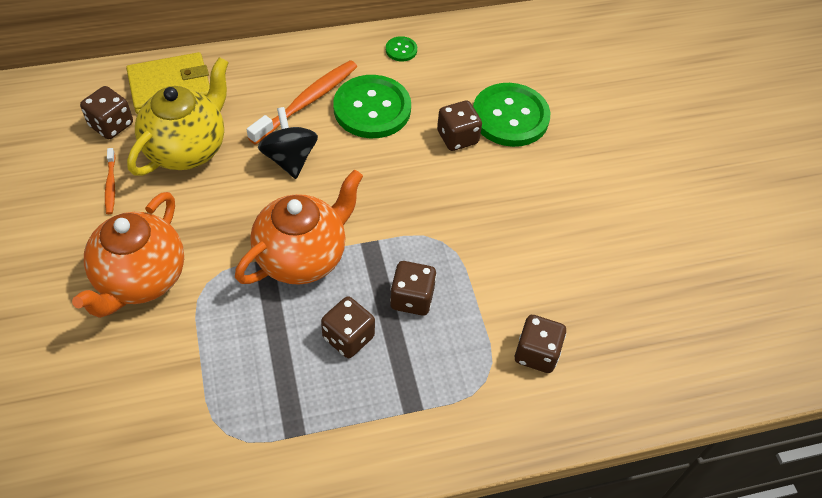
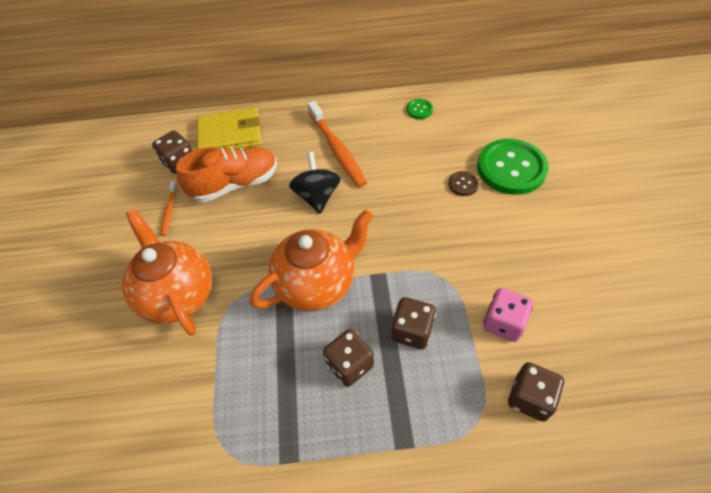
camera: 15 degrees right, 0 degrees up
orange teapot [72,192,184,318] -> orange teapot turned 120 degrees clockwise [122,209,212,336]
yellow teapot [127,57,229,176] -> orange shoe [176,147,277,202]
orange toothbrush [247,60,357,145] -> orange toothbrush turned 105 degrees clockwise [308,101,367,187]
green button [333,75,411,138] -> none
brown dice [437,100,482,151] -> brown button [448,171,479,196]
none -> pink dice [483,288,533,342]

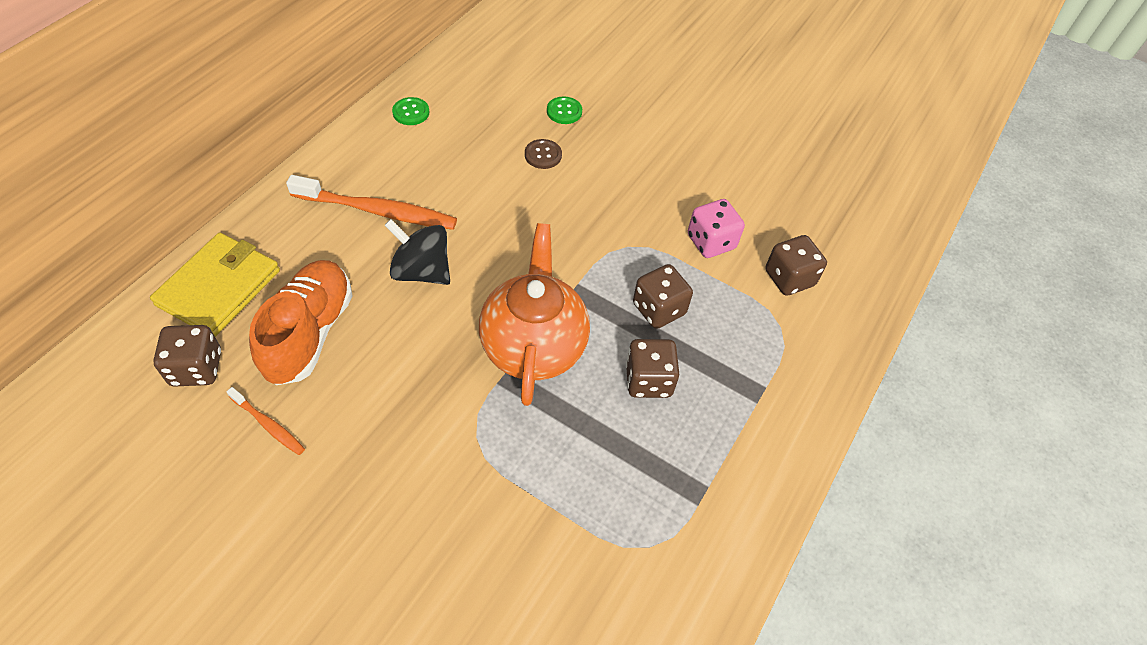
camera: 60 degrees left, 0 degrees up
orange teapot [122,209,212,336] -> none
green button [477,139,549,195] -> green button [547,97,582,124], size x0.43

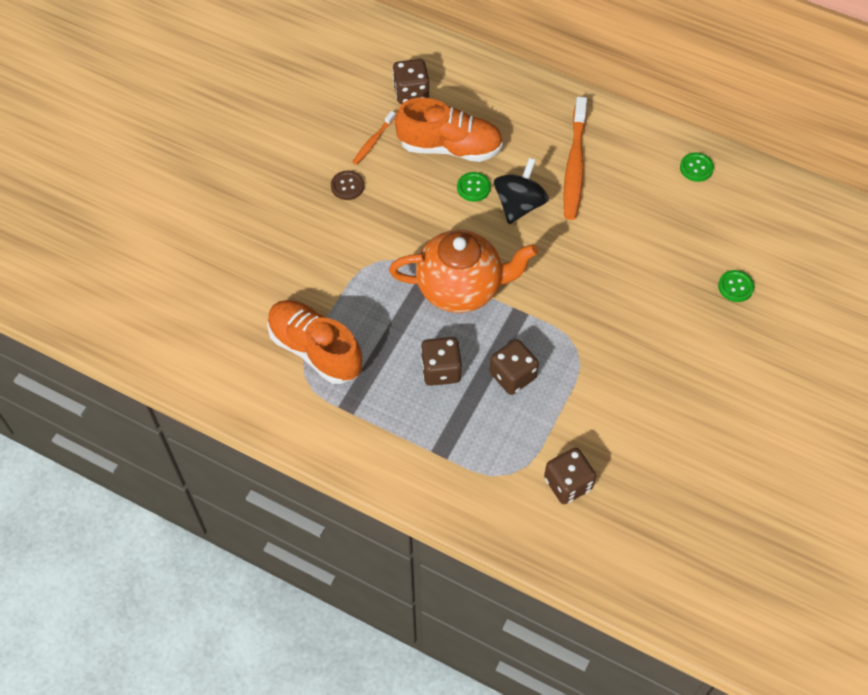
camera: 90 degrees right, 5 degrees up
yellow wallet [150,233,280,337] -> none
brown button [525,139,562,169] -> brown button moved to [331,171,364,200]
pink dice [688,199,745,258] -> none
none -> orange shoe [267,300,362,384]
none -> green button [457,172,491,202]

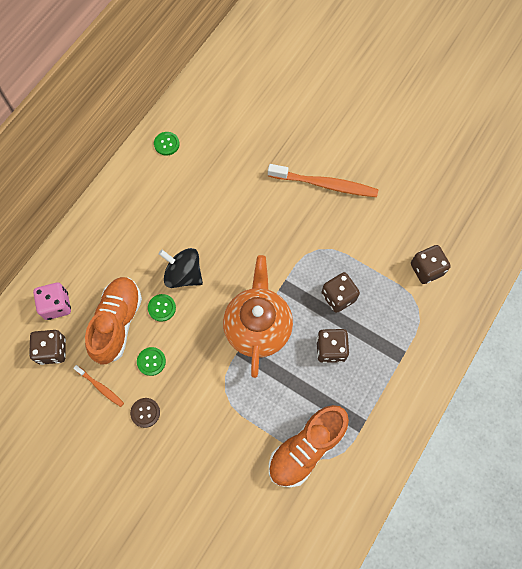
camera: 85 degrees left, 10 degrees up
orange toothbrush [564,97,587,220] -> orange toothbrush moved to [268,164,378,197]
green button [718,270,754,302] -> green button moved to [137,347,166,376]
none -> pink dice [33,283,71,320]

